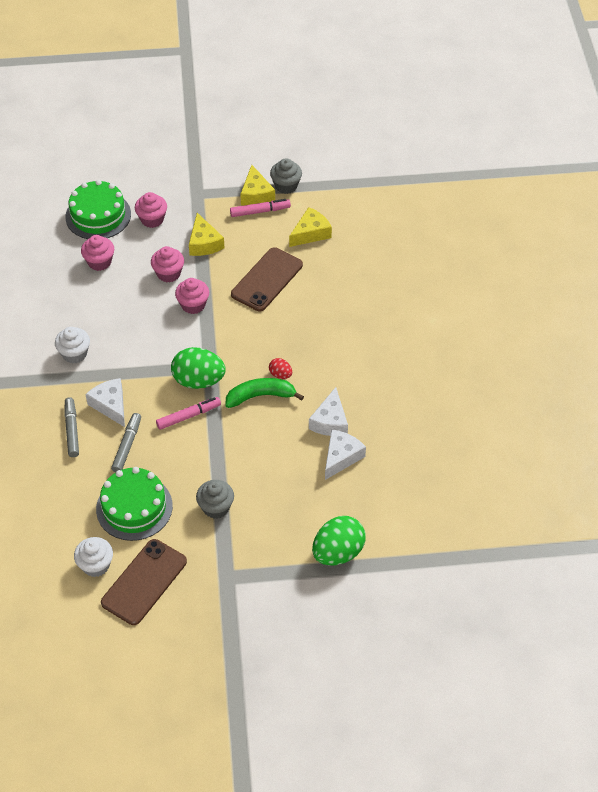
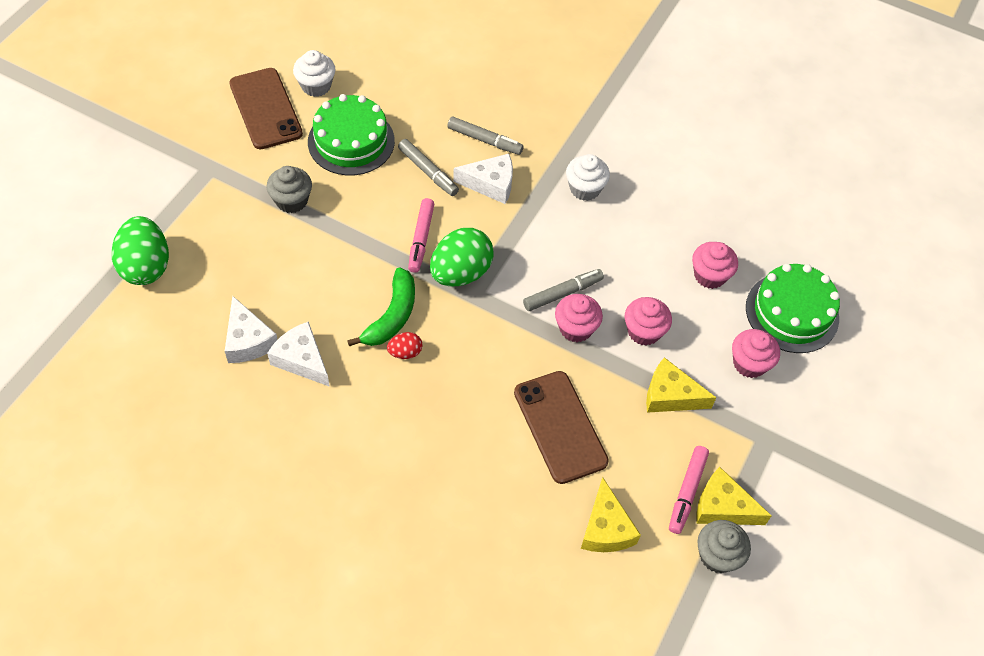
camera: 120 degrees right, 5 degrees up
none -> grey marker [523,269,604,311]

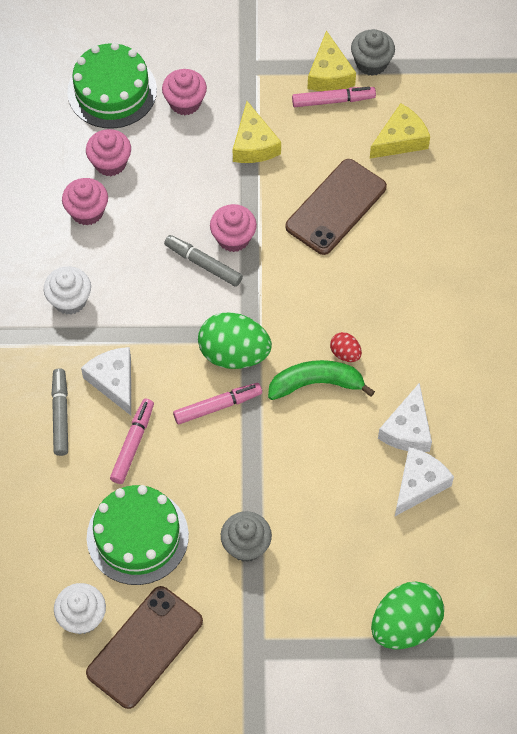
camera: 115 degrees left, 5 degrees up
grey marker [398,139,459,196] -> pink marker [110,399,154,484]
pink cupcake [625,297,672,346] -> pink cupcake moved to [62,178,108,226]

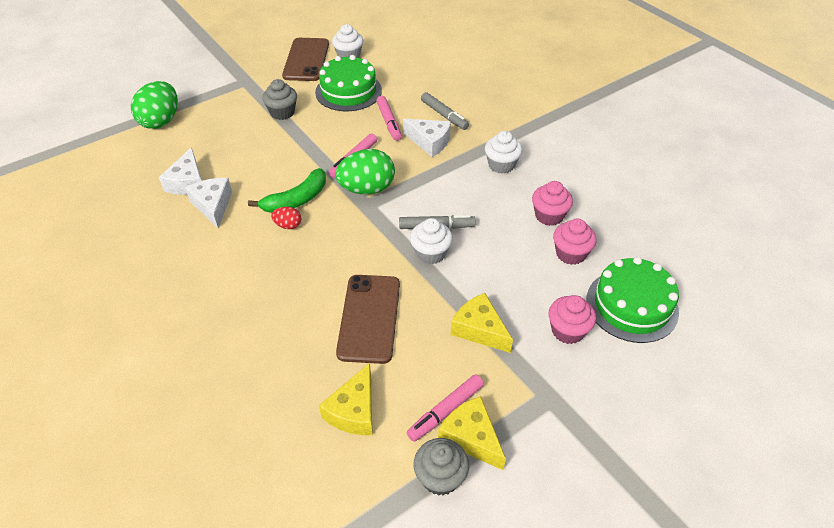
camera: 145 degrees right, 15 degrees down
pink cupcake [210,204,257,252] -> white cupcake [410,218,453,264]

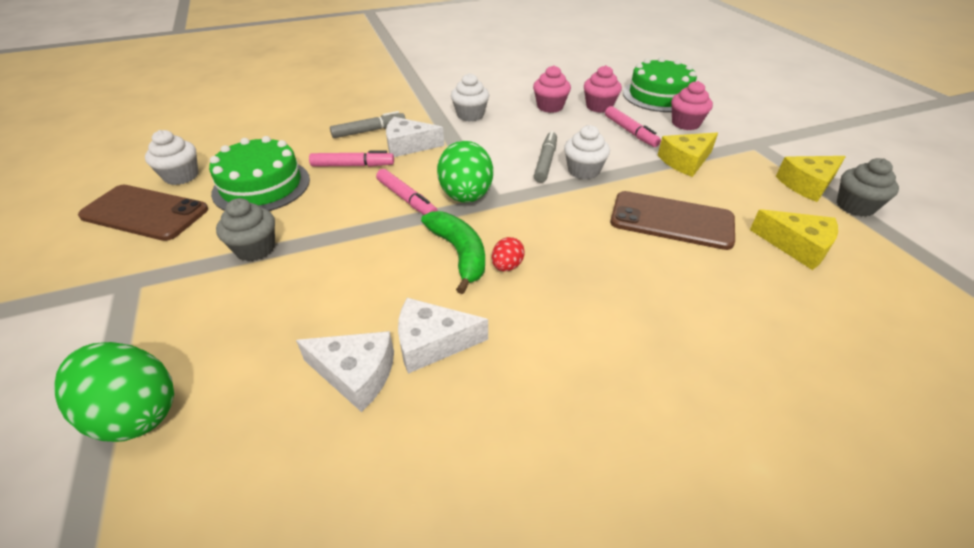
camera: 75 degrees left, 5 degrees down
white cheese [403,119,451,157] -> white cheese turned 135 degrees counterclockwise [386,117,444,157]
pink marker [407,374,484,442] -> pink marker moved to [605,106,661,147]

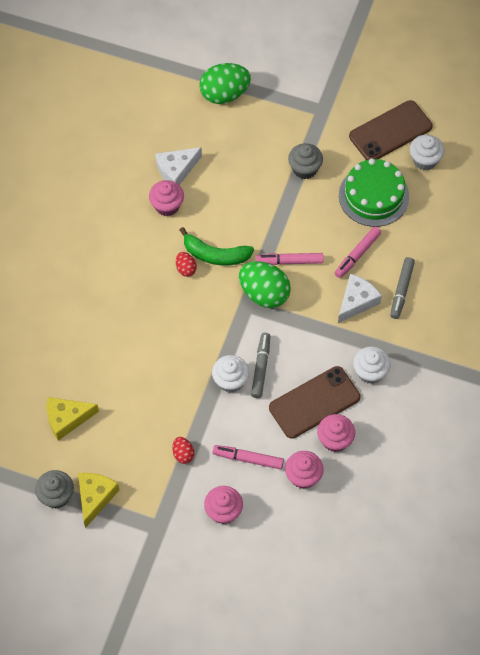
camera: 130 degrees right, 20 degrees up
white cheese [398,298,488,374] -> pink cupcake [149,180,184,216]
grey marker [534,131,557,183] -> grey marker turned 135 degrees counterclockwise [251,333,270,398]
brown phone [610,191,735,250] -> brown phone moved to [269,366,360,439]
green cake [623,57,697,112] -> none
yellow cheese [658,133,718,177] -> red egg [173,437,195,464]

